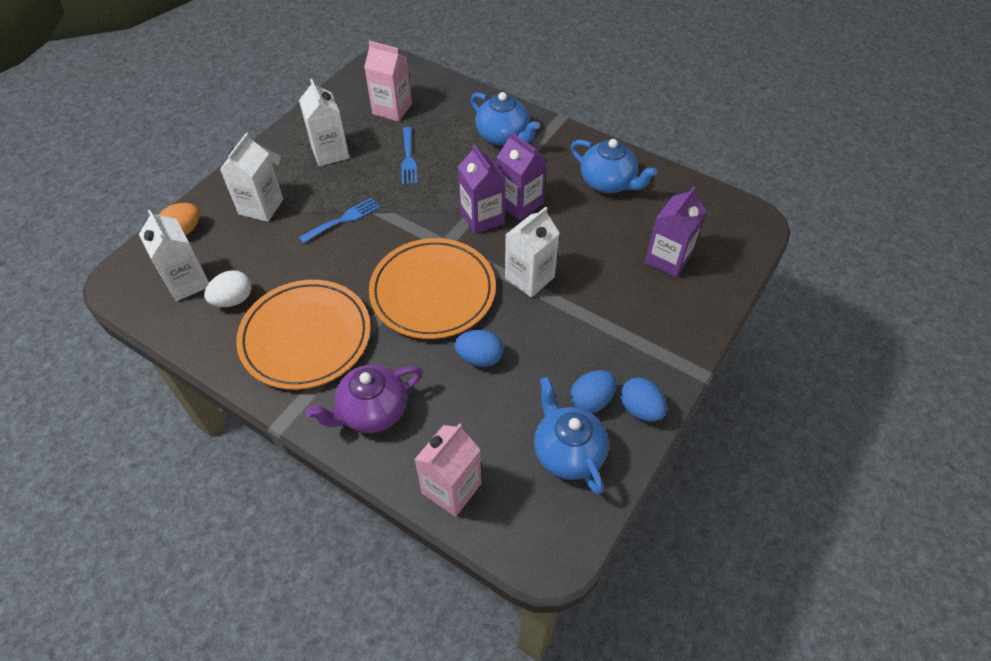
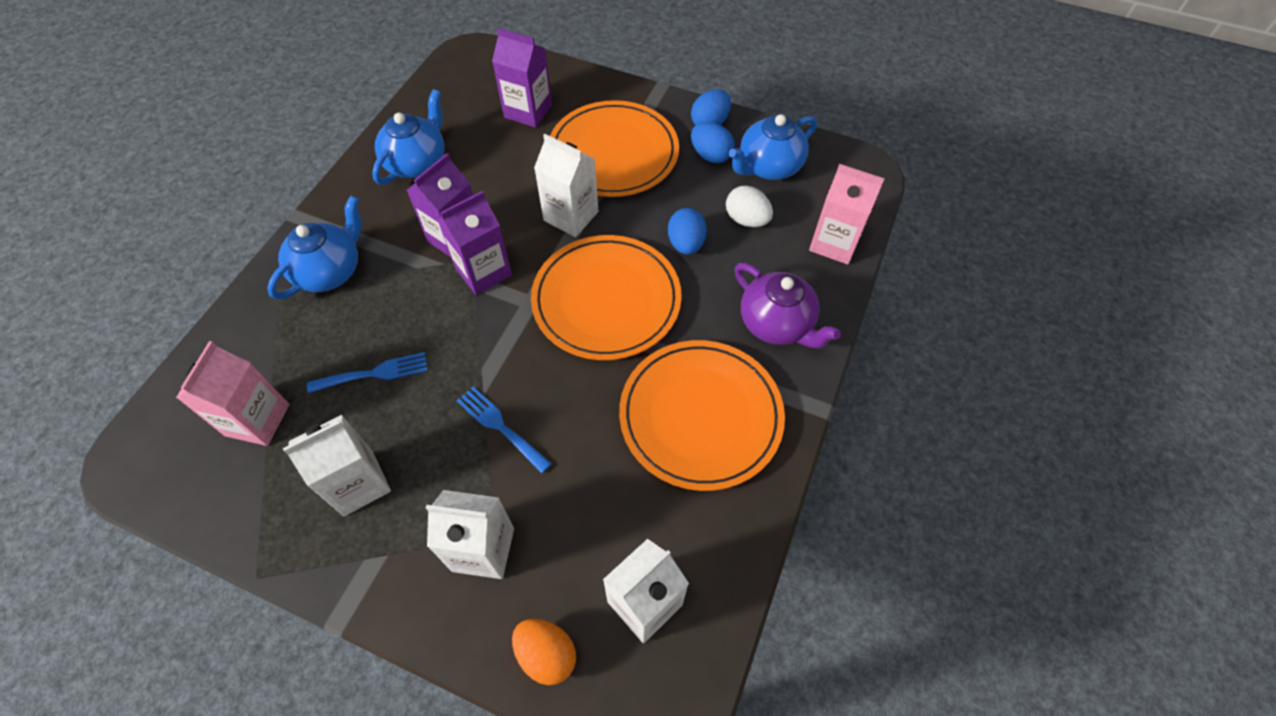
camera: 100 degrees left, 5 degrees up
white egg [204,270,251,307] -> white egg moved to [726,186,773,227]
none -> orange plate [550,100,679,197]

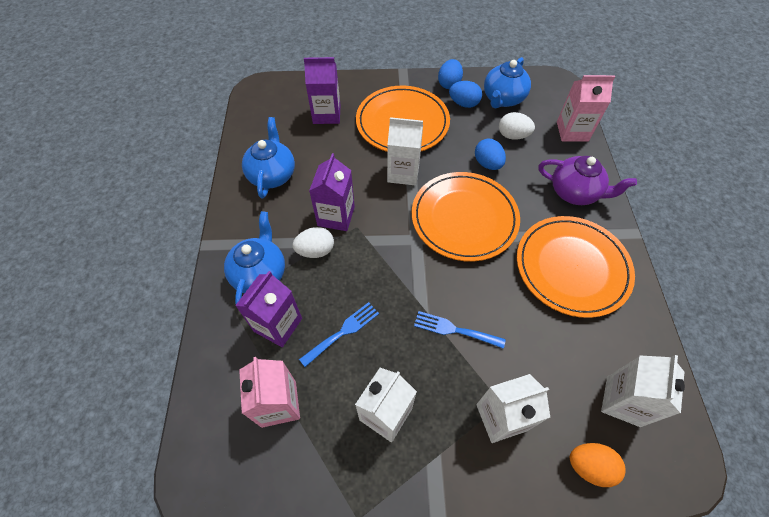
camera: 25 degrees left, 0 degrees up
purple carton [437,191,512,295] -> purple carton moved to [235,271,302,347]
none -> white egg [293,227,334,258]

